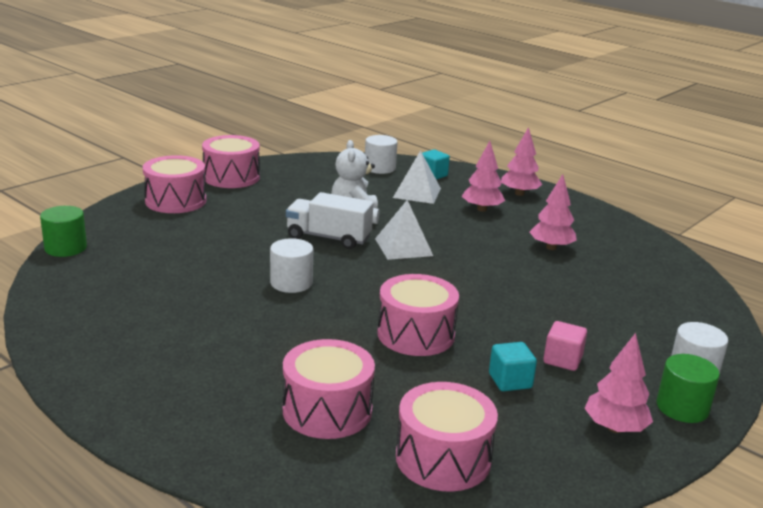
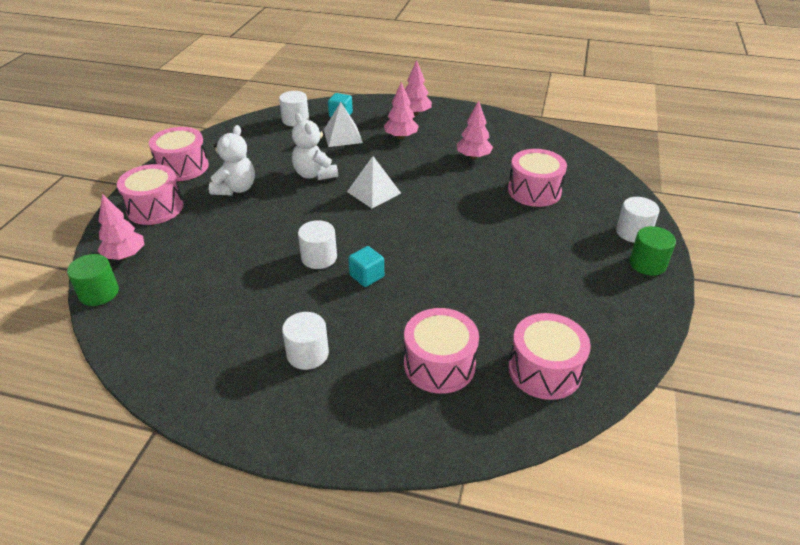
camera: 25 degrees left, 15 degrees up
white truck [286,192,373,249] -> none
pink drum [377,274,459,356] -> pink drum moved to [508,149,567,207]
turquoise cube [489,342,537,391] -> turquoise cube moved to [348,246,384,287]
pink cube [543,321,587,371] -> none
pink tree [584,333,653,433] -> pink tree moved to [97,194,144,260]
none -> white teddy bear [209,125,255,196]
none -> white cylinder [282,312,329,370]

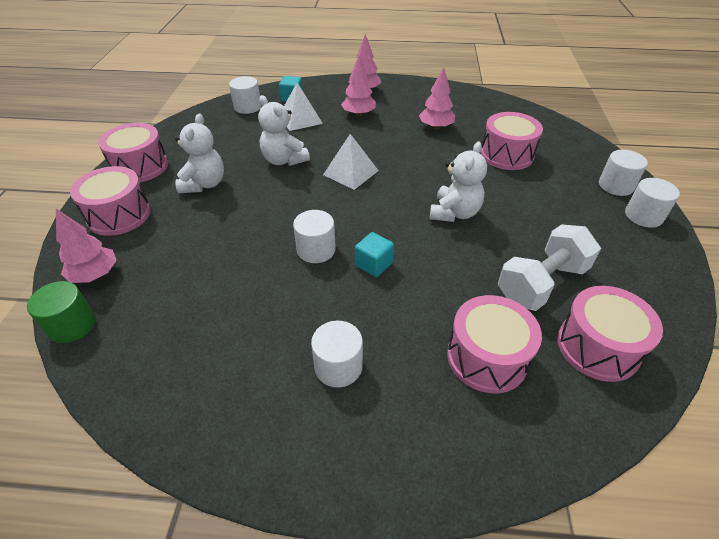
camera: 10 degrees left, 5 degrees up
green cylinder [629,226,676,276] -> white cylinder [625,178,680,228]
none -> white teddy bear [430,141,487,222]
none -> white dumbbell [498,224,601,311]

